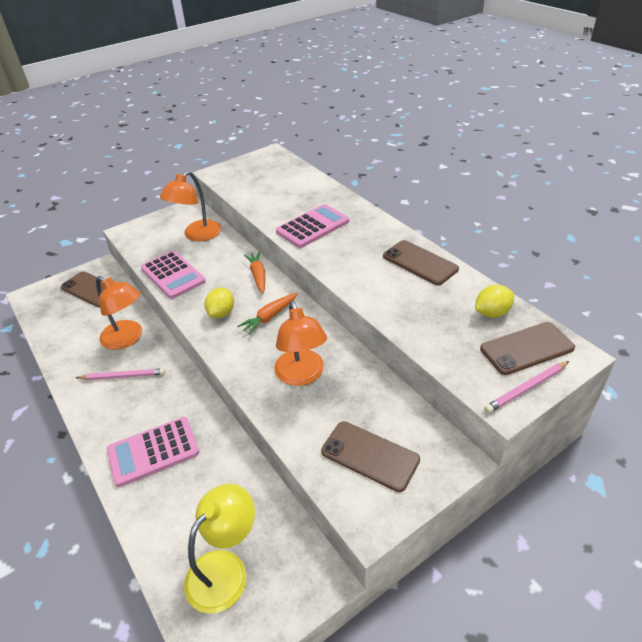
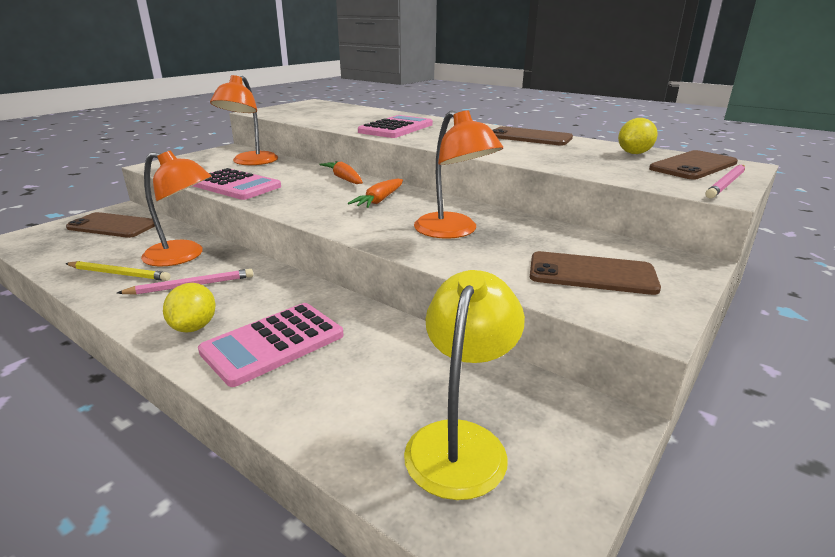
camera: 20 degrees left, 15 degrees down
yellow lemon [204,288,234,318] -> yellow lemon moved to [163,283,216,333]
none -> yellow pencil [65,261,170,281]

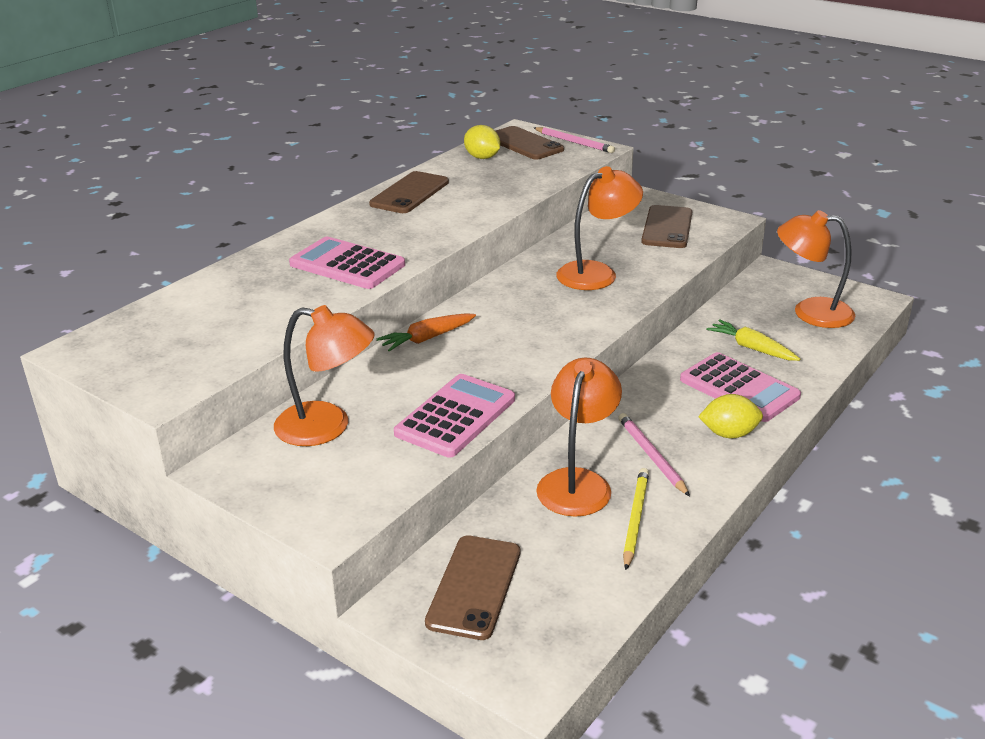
camera: 90 degrees left, 5 degrees up
orange carrot [348,178,403,208] -> none
yellow lamp [404,270,525,500] -> orange lamp [777,210,855,328]
none -> yellow carrot [706,319,800,361]

